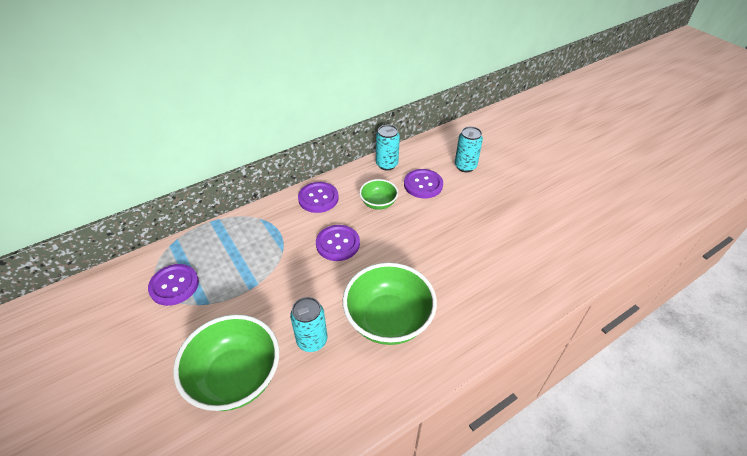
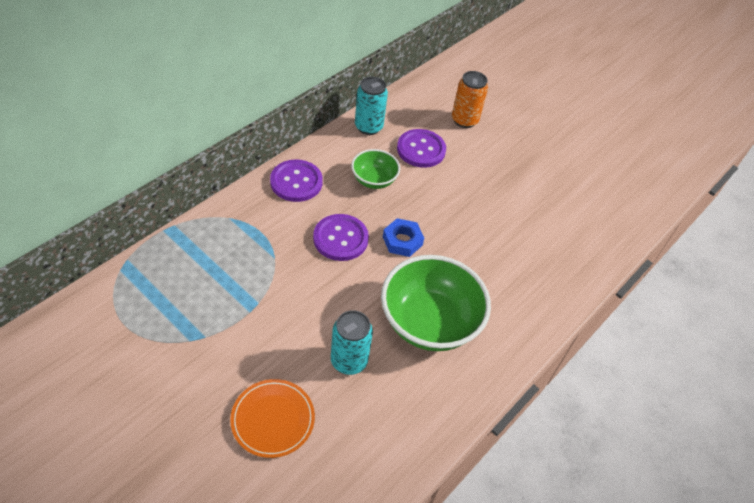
camera: 20 degrees left, 5 degrees up
purple button [148,264,199,306] -> none
green bowl [173,314,279,411] -> orange plate [230,379,315,458]
turquoise can [455,126,483,172] -> orange can [452,71,488,128]
none -> blue nut [383,218,424,257]

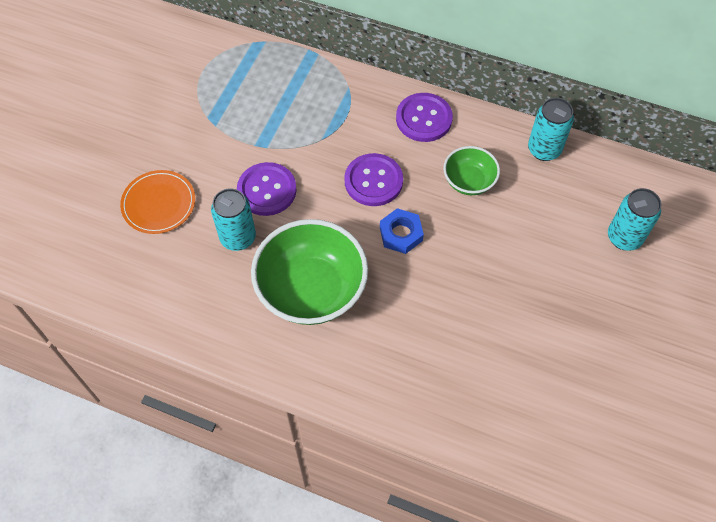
camera: 75 degrees right, 10 degrees up
purple button [397,129,446,168] -> purple button moved to [237,162,297,216]
orange can [452,71,488,128] -> turquoise can [608,188,662,251]

